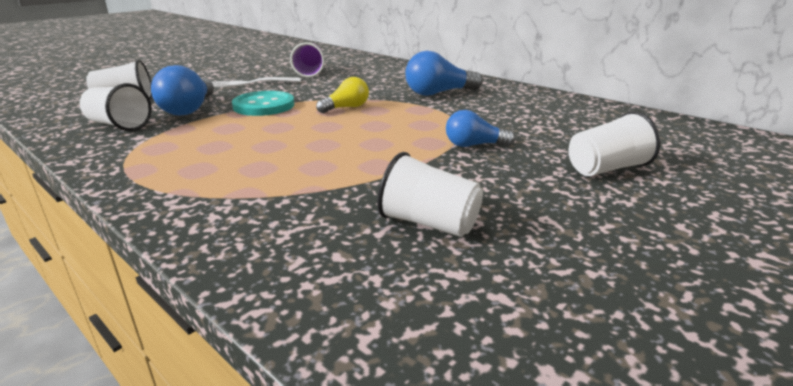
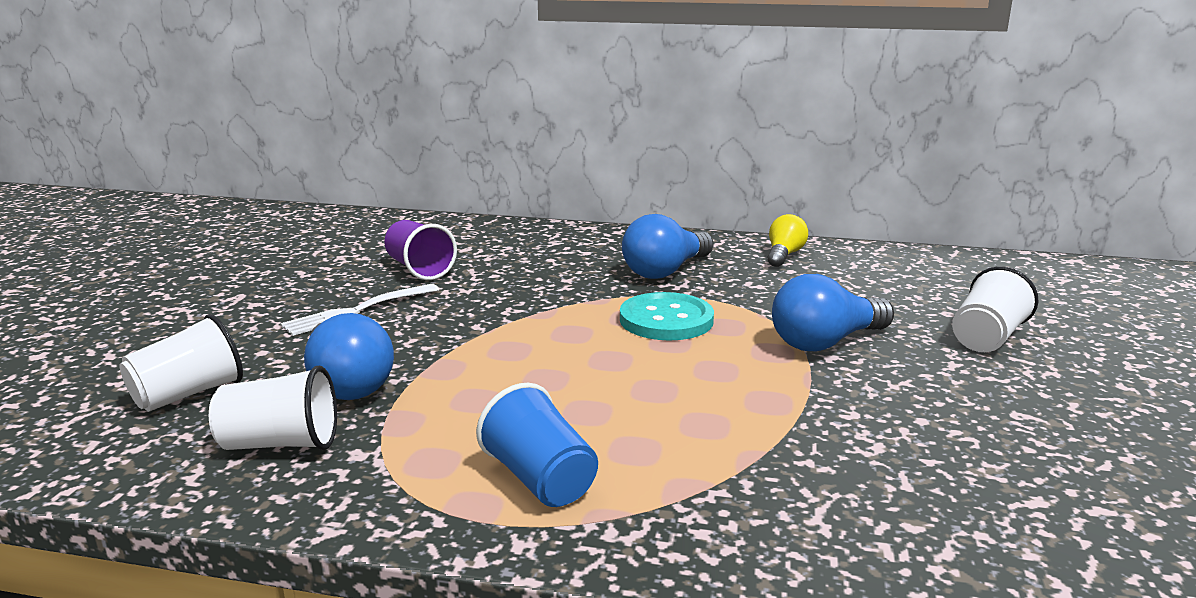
camera: 30 degrees left, 5 degrees down
turquoise button [232,91,294,116] -> turquoise button moved to [620,292,714,341]
yellow light bulb [316,77,369,113] -> yellow light bulb moved to [767,214,808,267]
white cup [377,152,483,237] -> none
blue light bulb [446,110,516,147] -> blue light bulb [772,274,894,352], size x1.56
none -> blue cup [476,383,598,507]

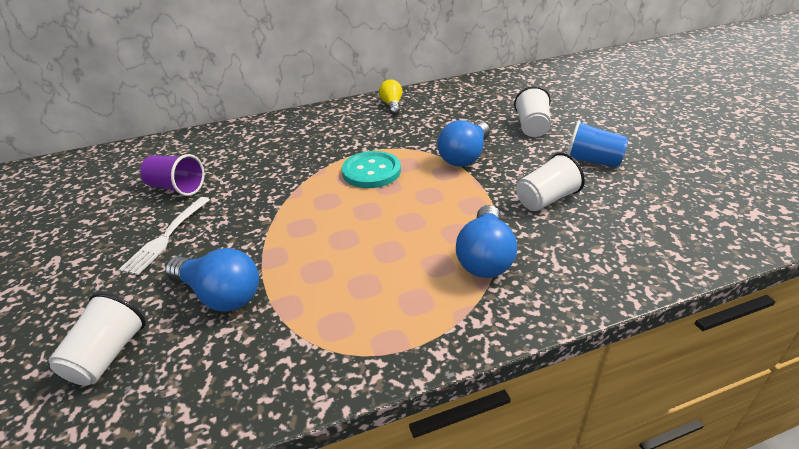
camera: 30 degrees left, 15 degrees up
white cup [209,366,337,450] -> white cup moved to [516,153,585,211]
blue cup [476,383,598,507] -> blue cup moved to [567,120,628,168]
blue light bulb [622,214,713,279] -> blue light bulb moved to [456,205,517,278]

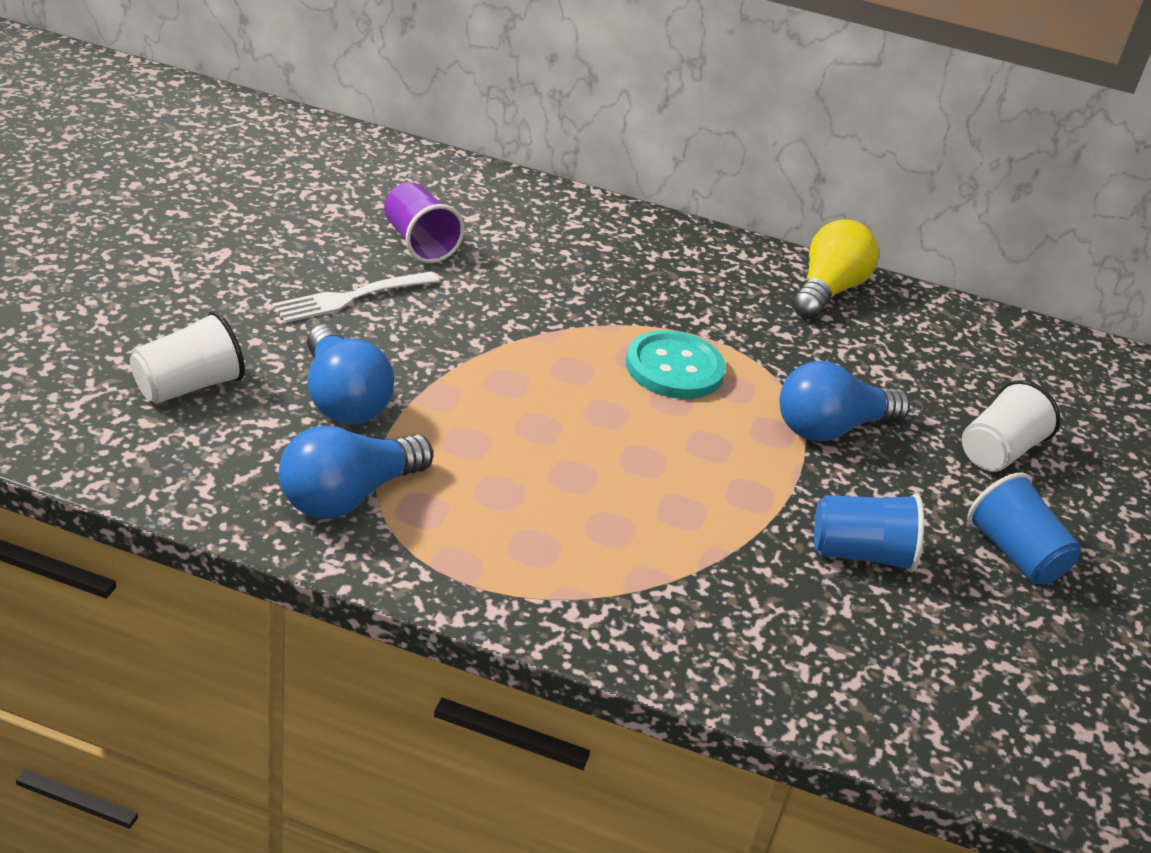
camera: 30 degrees right, 0 degrees up
yellow light bulb [379,80,402,115] -> yellow light bulb [792,219,879,319], size x1.56
blue light bulb [456,205,517,278] -> blue light bulb moved to [279,426,433,519]
white cup [516,153,585,211] -> blue cup [814,494,924,572]

